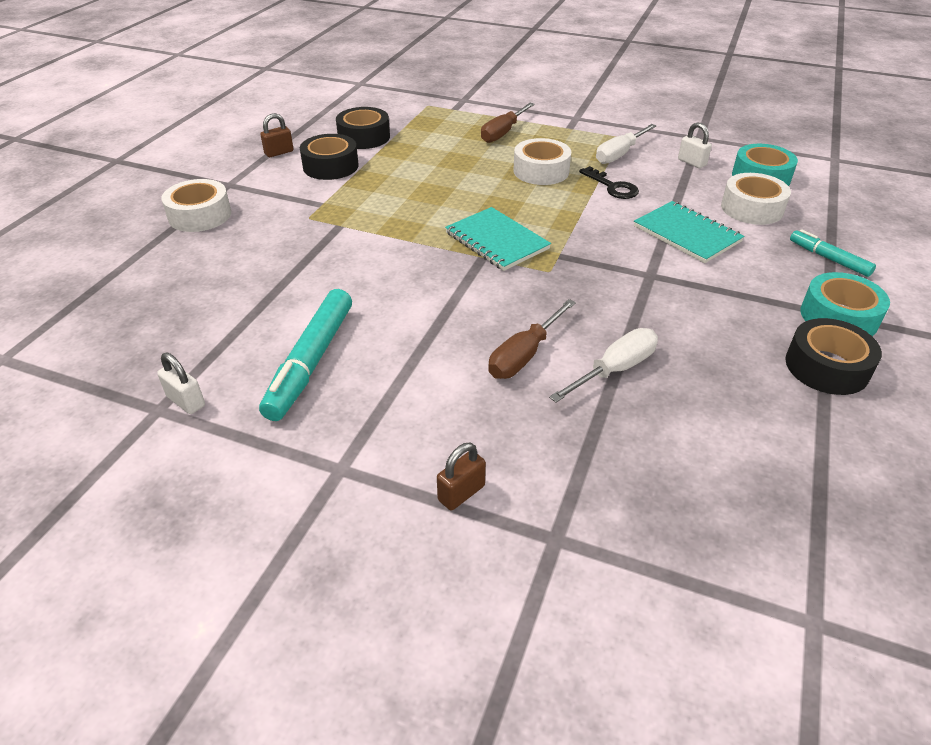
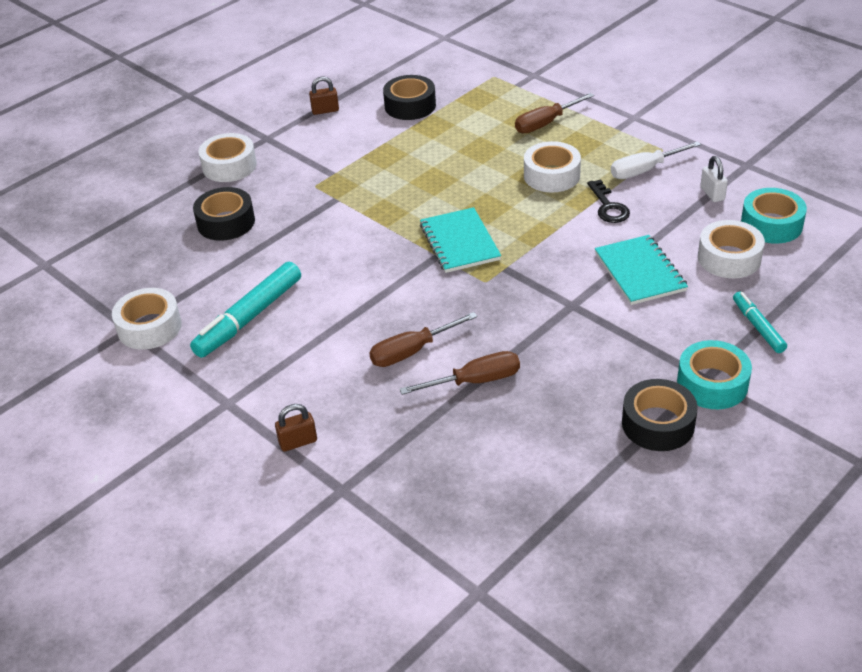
camera: 25 degrees right, 0 degrees up
white padlock [157,353,205,414] -> white tape [112,288,182,349]
black tape [300,134,359,180] -> black tape moved to [193,187,255,241]
white screwdriver [549,328,658,402] -> brown screwdriver [400,351,520,395]

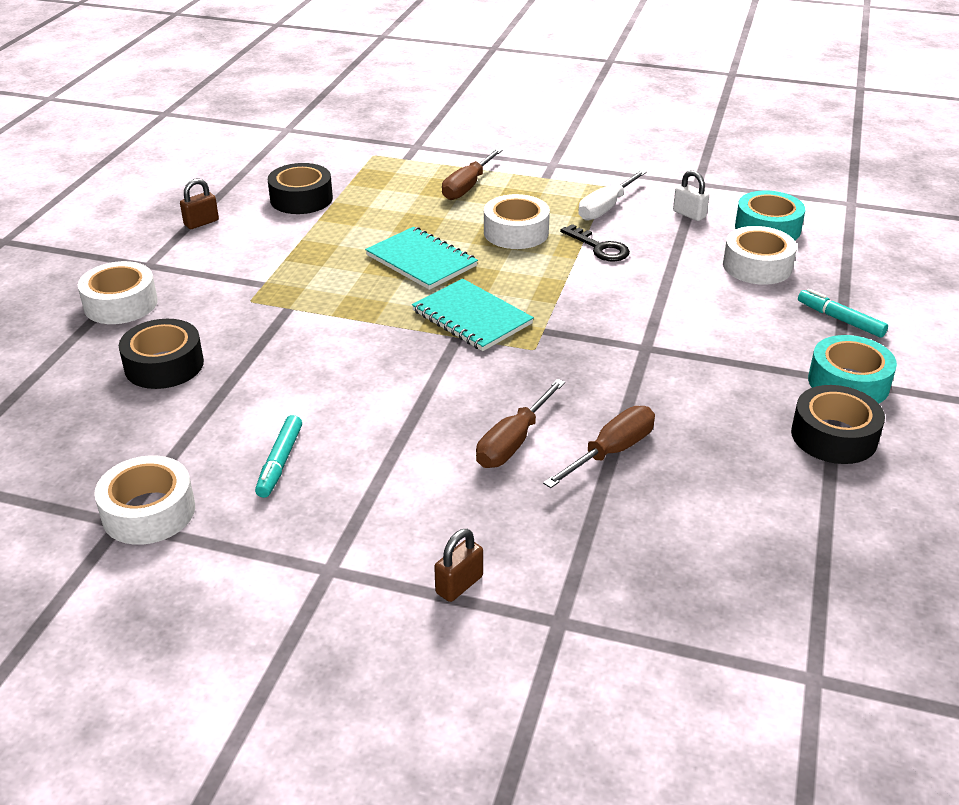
camera: 30 degrees left, 5 degrees down
turquoise marker [190,262,301,358] -> turquoise marker [255,415,302,498], size x0.57
turquoise notebook [595,235,688,305] -> turquoise notebook moved to [365,227,478,290]

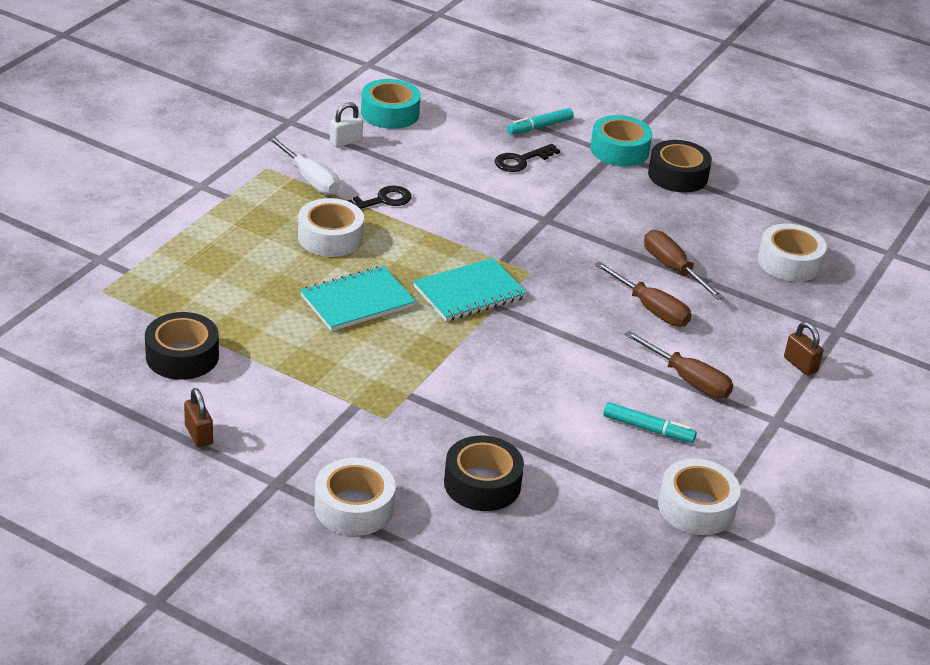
camera: 80 degrees left, 0 degrees up
brown screwdriver [442,148,503,200] -> brown screwdriver moved to [624,331,733,399]
white tape [723,226,797,285] -> white tape moved to [758,224,827,282]
none -> black key [495,144,560,172]

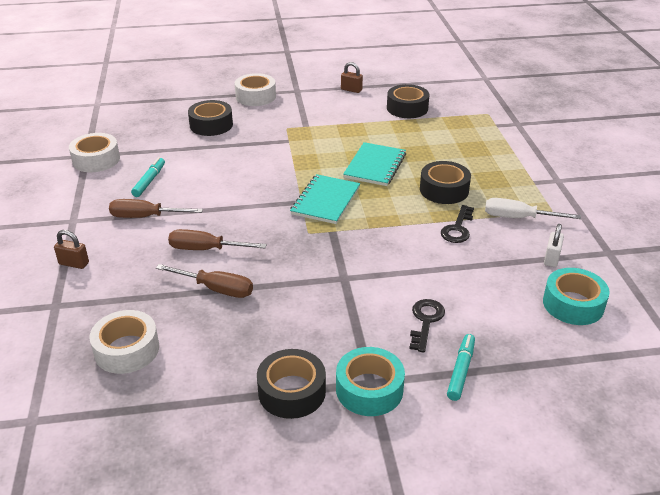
camera: 145 degrees right, 0 degrees up
white tape [298,198,364,257] -> black tape [420,161,471,204]
turquoise marker [603,402,697,443] -> turquoise marker turned 120 degrees clockwise [131,157,165,197]

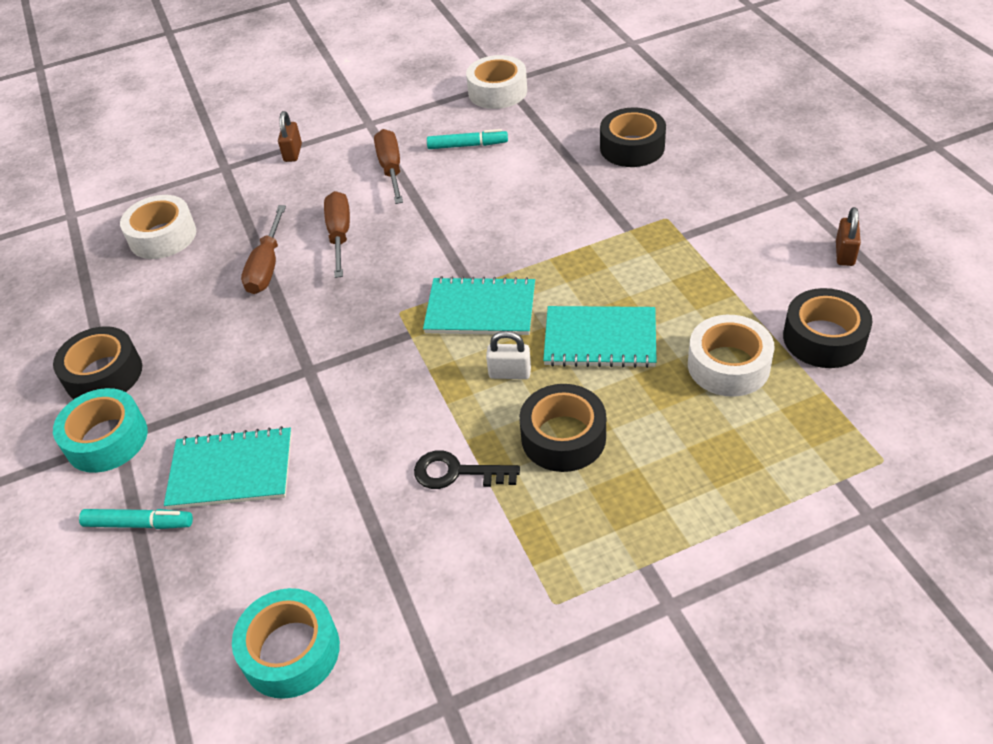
camera: 80 degrees right, 10 degrees up
white tape [235,73,276,106] -> white tape moved to [688,315,775,397]
black key [409,299,445,352] -> turquoise notebook [164,426,292,509]
white screwdriver [485,198,581,219] -> none
white padlock [544,224,564,267] -> white padlock moved to [486,331,531,379]

